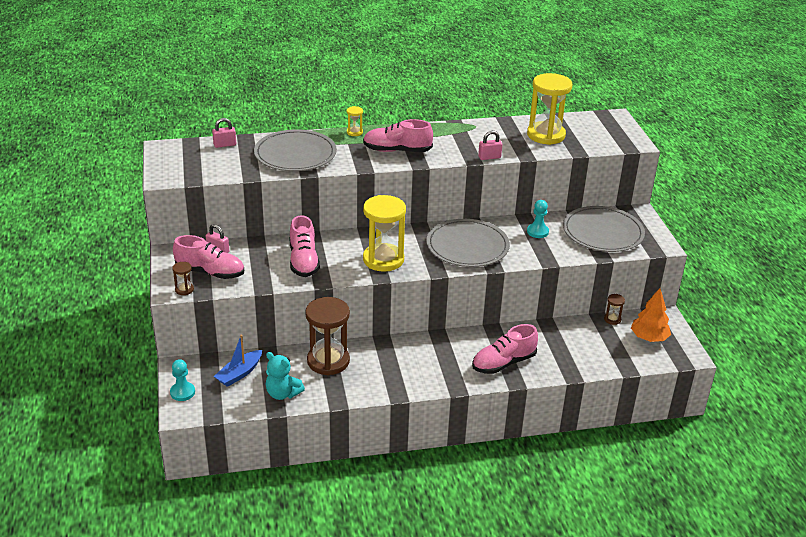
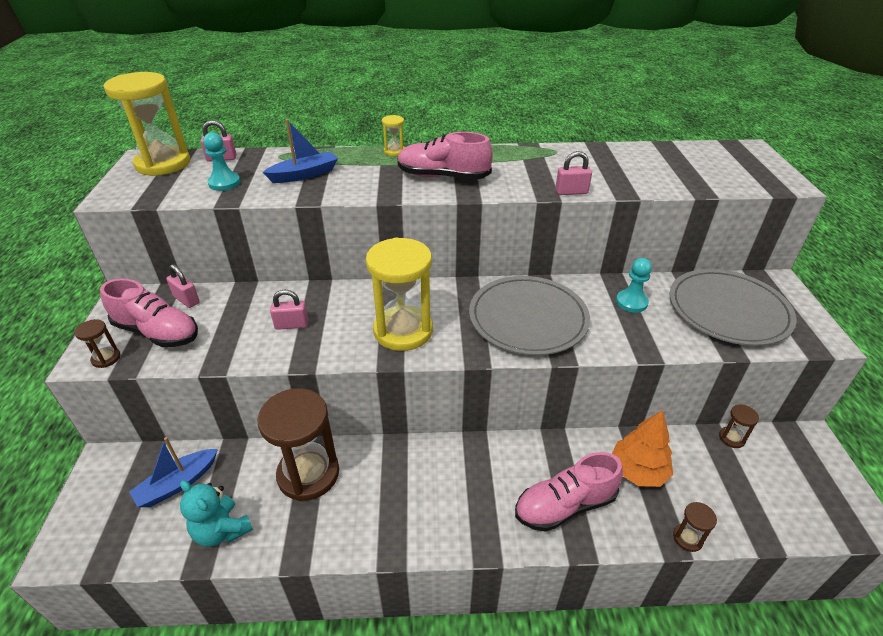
camera: 10 degrees right, 5 degrees up
turquoise pawn [170,359,195,401] -> turquoise pawn moved to [203,132,240,191]
grey plate [254,129,337,171] -> blue boat [263,119,338,183]
pink shoe [290,215,320,277] -> pink padlock [270,290,308,330]
yellow hourglass [527,73,572,145] -> yellow hourglass moved to [104,72,190,176]
orange tree [631,288,671,342] -> orange tree moved to [612,410,673,487]
none -> brown hourglass [673,502,717,552]

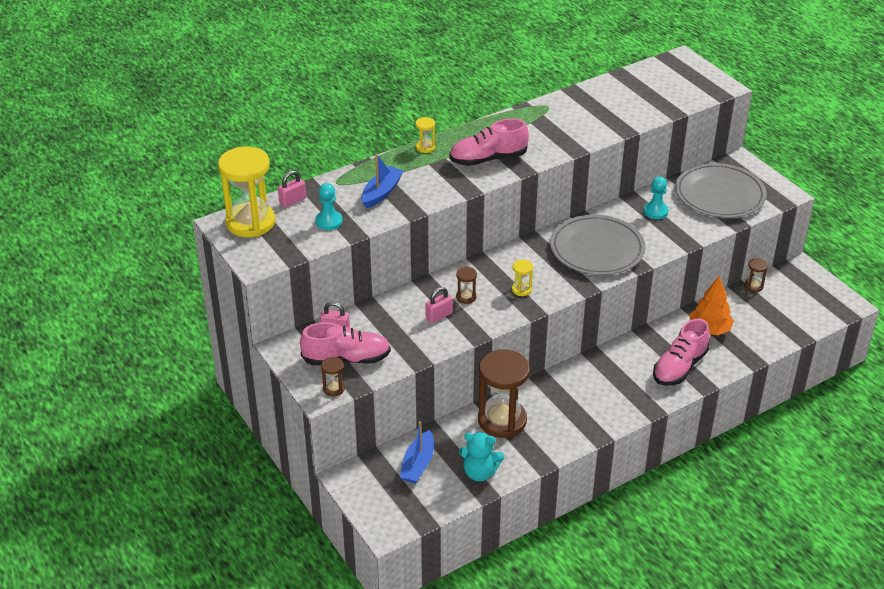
camera: 30 degrees left, 0 degrees up
yellow hourglass [366,237,433,351] -> yellow hourglass [512,259,533,296], size x0.43
pink padlock [555,151,592,195] -> none
brown hourglass [673,502,717,552] -> brown hourglass moved to [456,267,477,304]

